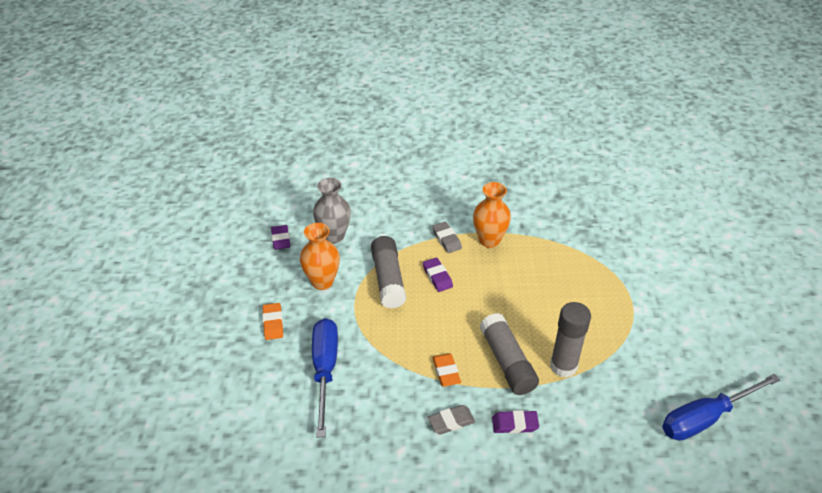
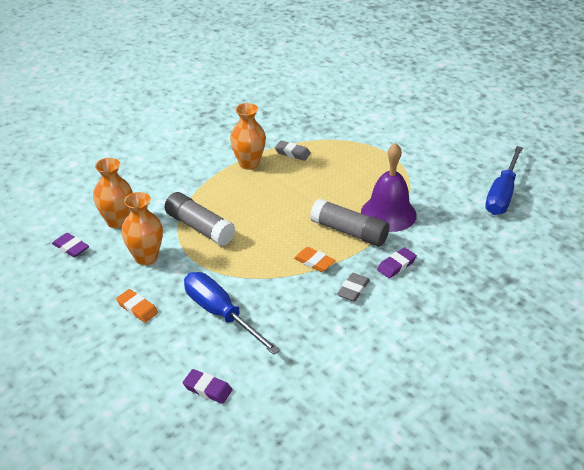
camera: 40 degrees left, 5 degrees down
grey vase [313,178,351,243] -> orange vase [93,158,133,229]
purple eraser [423,258,453,292] -> purple eraser moved to [182,369,232,404]
grey eraser [432,222,462,253] -> grey eraser moved to [275,140,311,161]
grey glue stick [550,302,591,378] -> purple bell [361,143,417,232]

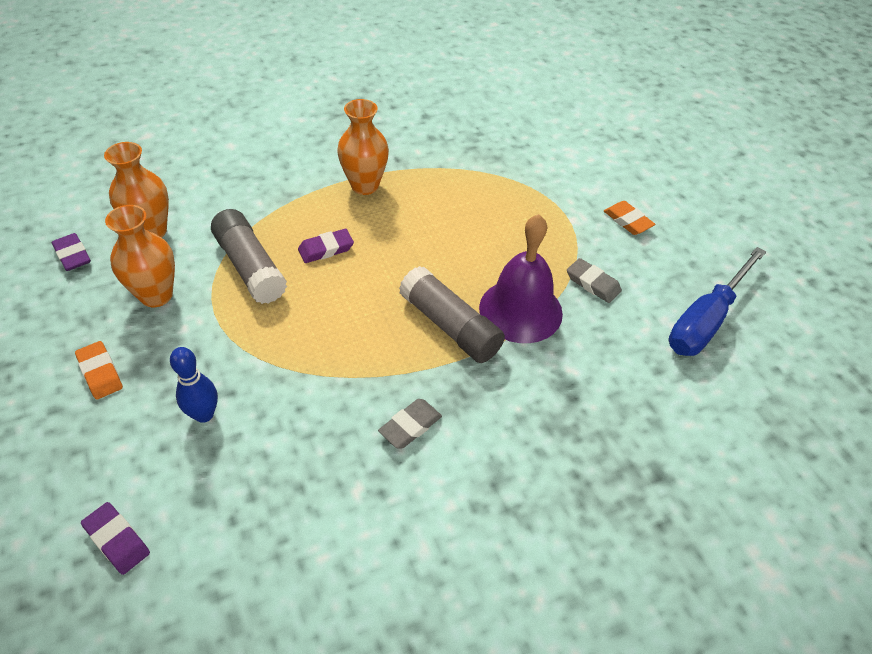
camera: 15 degrees right, 10 degrees up
blue screwdriver [184,272,280,355] -> blue bowling pin [170,347,218,423]
grey eraser [275,140,311,161] -> grey eraser moved to [567,258,622,303]
orange eraser [294,247,335,272] -> orange eraser moved to [604,201,655,235]
purple eraser [377,247,417,278] -> purple eraser moved to [298,229,354,263]

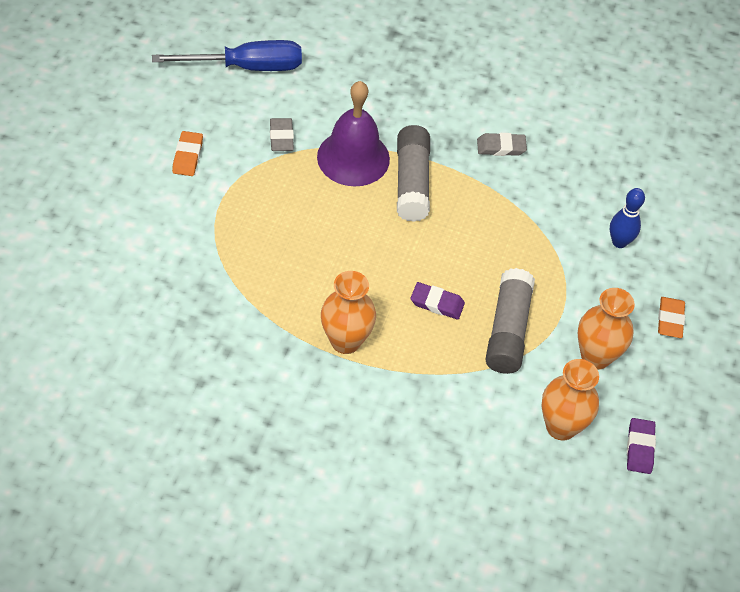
camera: 140 degrees left, 5 degrees up
purple eraser [81,502,150,575] -> none

